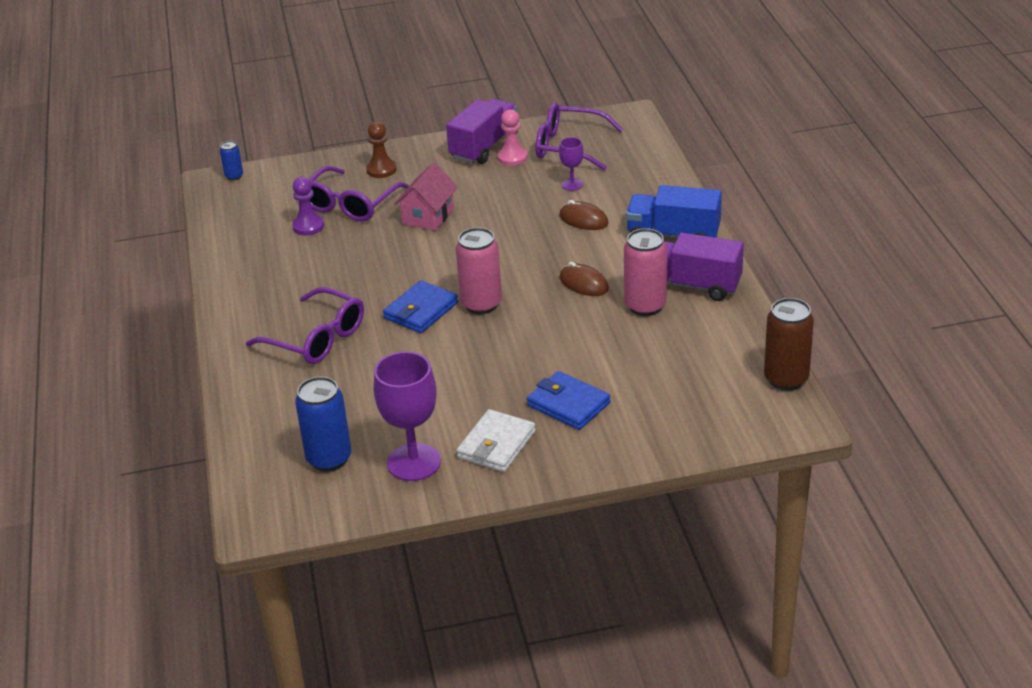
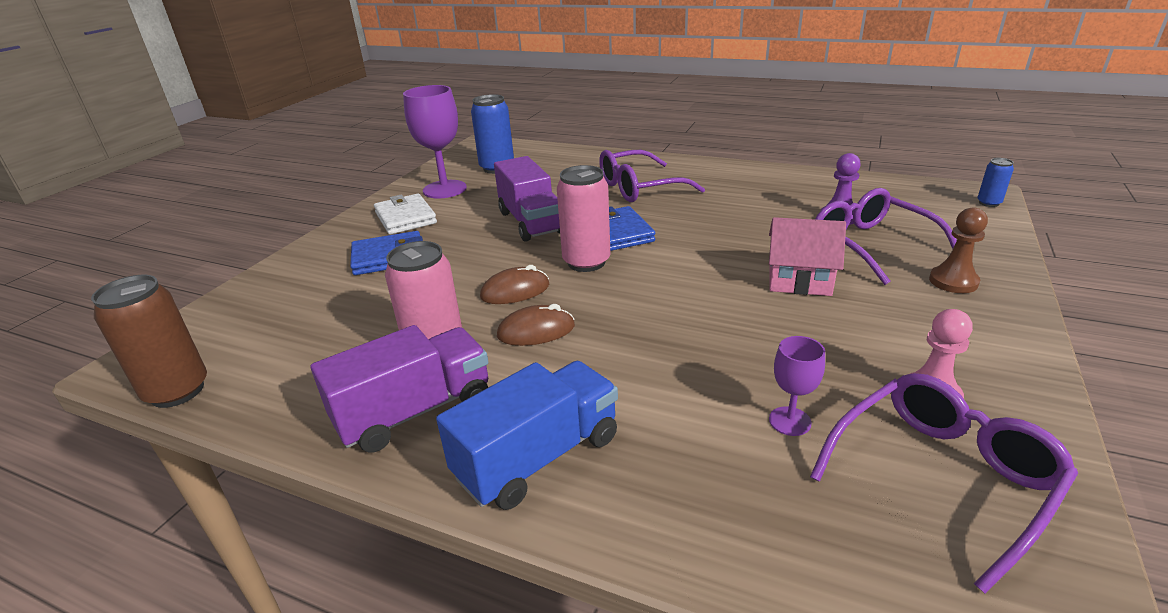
camera: 125 degrees right, 5 degrees down
pink house [394,162,458,231] -> pink house turned 45 degrees counterclockwise [769,217,846,296]
purple truck [446,99,518,164] -> purple truck moved to [494,156,560,242]
brown mouse [560,200,609,230] -> brown mouse moved to [480,265,549,304]

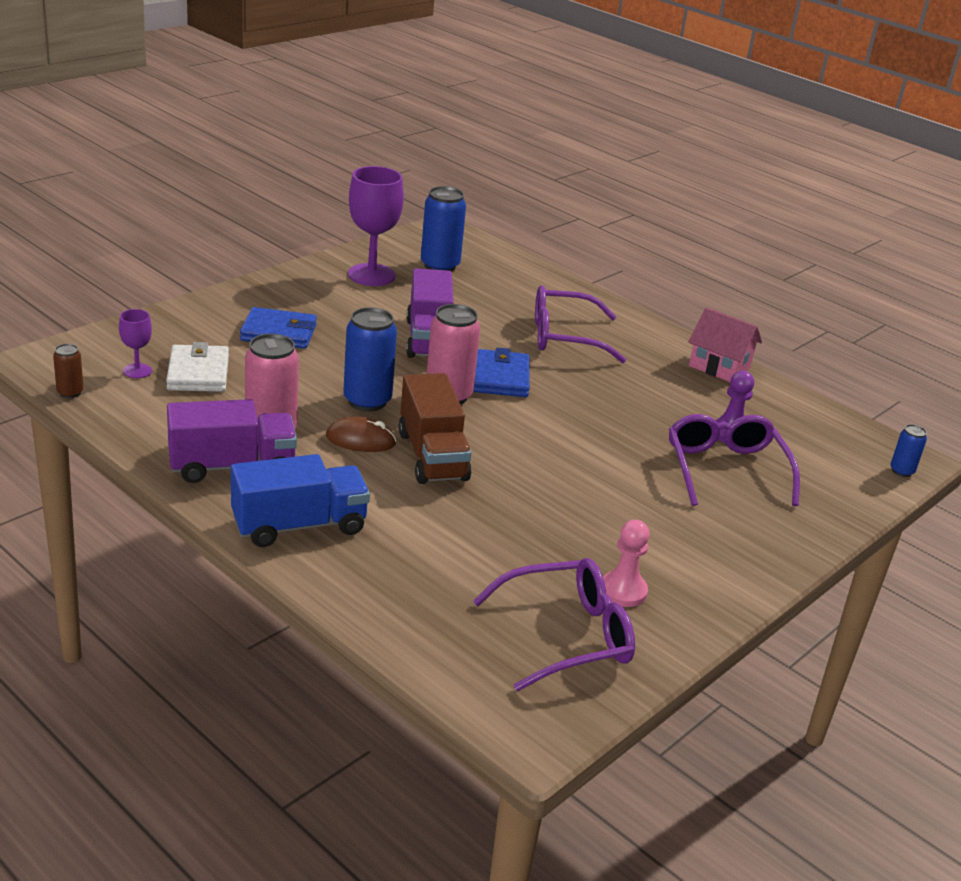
camera: 15 degrees right, 0 degrees up
brown can [91,275,207,408] -> brown can [53,344,84,398], size x0.51
white wallet [374,194,437,235] -> white wallet moved to [166,342,229,392]
brown mouse [480,265,549,304] -> blue can [343,307,397,411]
pink house [769,217,846,296] -> pink house moved to [688,307,762,382]
purple goblet [769,336,825,436] -> purple goblet moved to [119,309,152,378]
brown pawn [929,207,988,293] -> none
none -> brown truck [399,373,472,484]

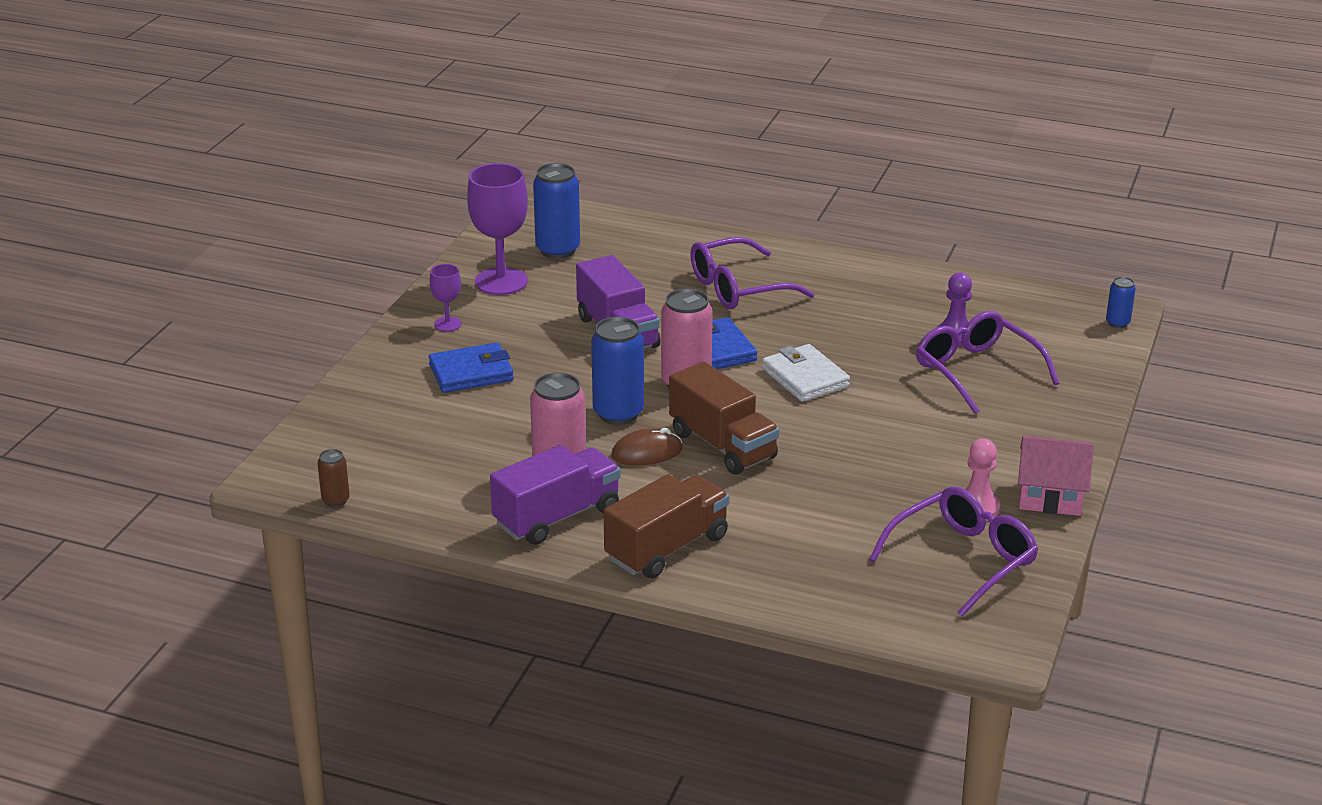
camera: 20 degrees left, 0 degrees up
purple goblet [119,309,152,378] -> purple goblet moved to [430,264,462,331]
white wallet [166,342,229,392] -> white wallet moved to [762,344,850,402]
blue truck [231,454,370,547] -> brown truck [604,474,729,578]
pink house [688,307,762,382] -> pink house moved to [1018,436,1094,516]

